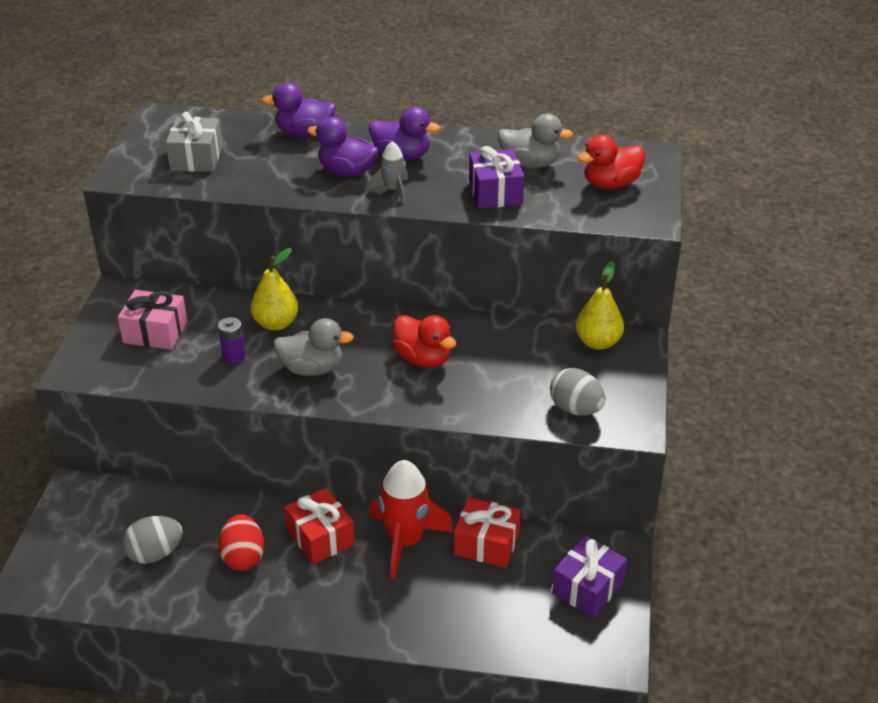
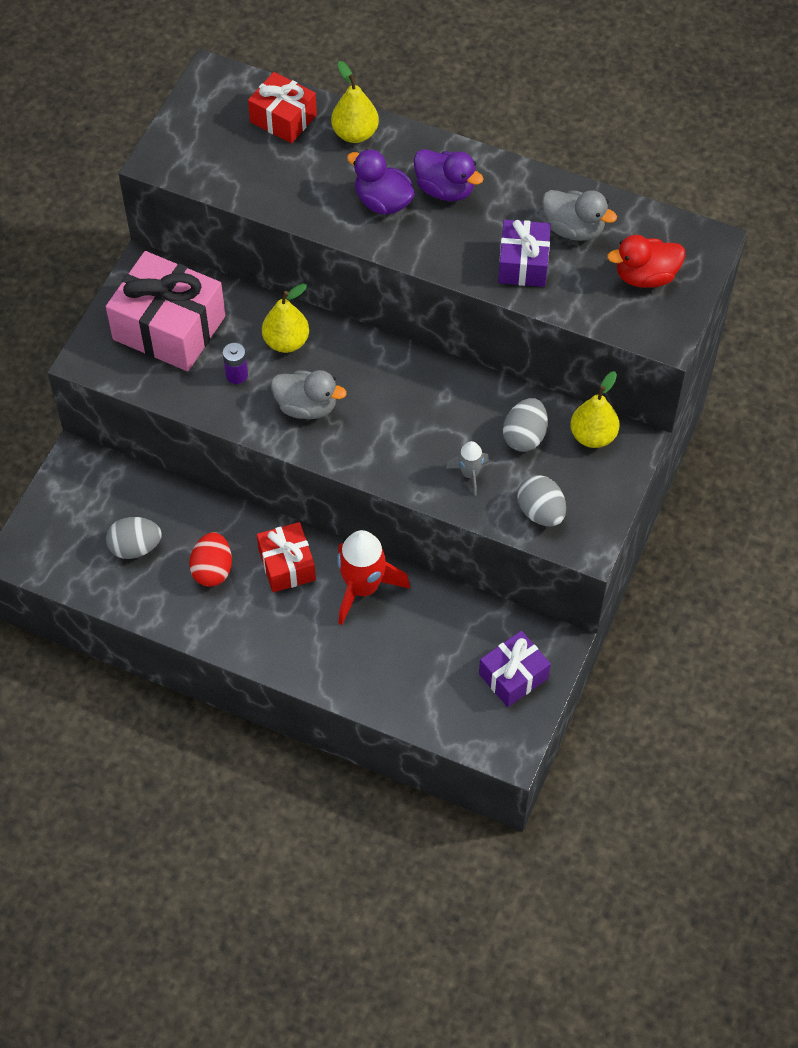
camera: 15 degrees right, 20 degrees up
pink gift [118,290,187,350] -> pink gift [106,251,225,371], size x1.71
grey gift [166,112,223,172] -> none
purple duck [262,82,336,137] -> yellow pear [331,61,379,143]
grey rocket [369,141,408,203] -> grey rocket moved to [446,441,489,496]
red duck [393,315,456,368] -> none
red gift [454,497,521,568] -> red gift moved to [248,72,317,143]
none -> grey egg [503,398,548,452]

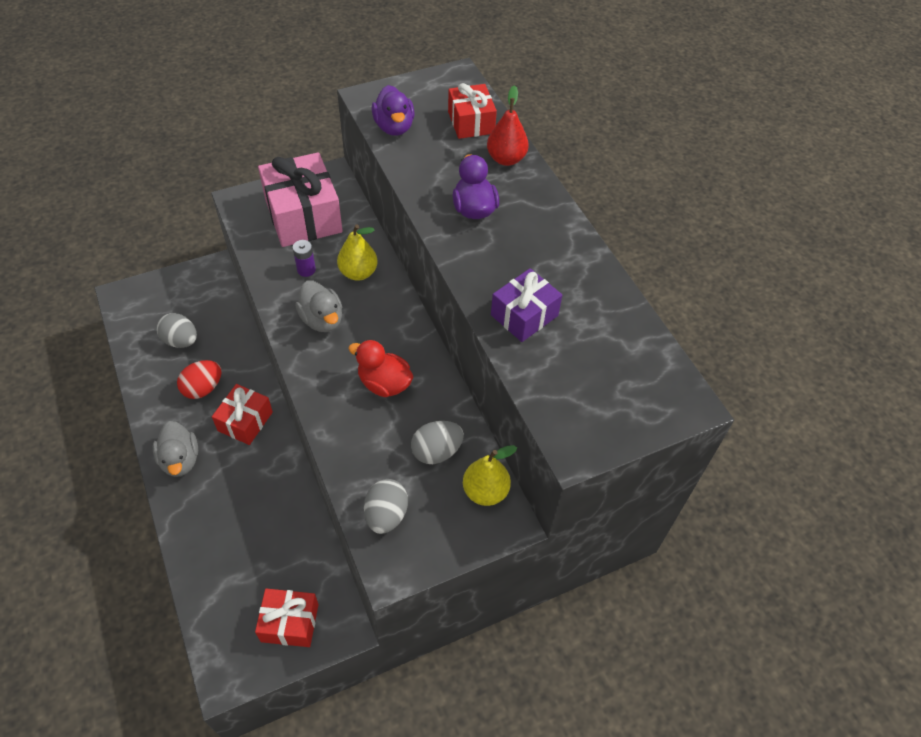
camera: 40 degrees right, 5 degrees down
yellow pear [331,61,379,143] -> red pear [487,85,529,166]
red rocket [337,530,410,625] -> none
purple duck [414,149,483,201] -> purple duck moved to [372,85,415,136]
grey rocket [446,441,489,496] -> none
purple gift [479,631,551,707] -> red gift [255,589,318,647]
grey duck [542,190,617,241] -> grey duck moved to [153,421,198,477]
red duck [607,235,685,288] -> red duck moved to [348,340,413,397]

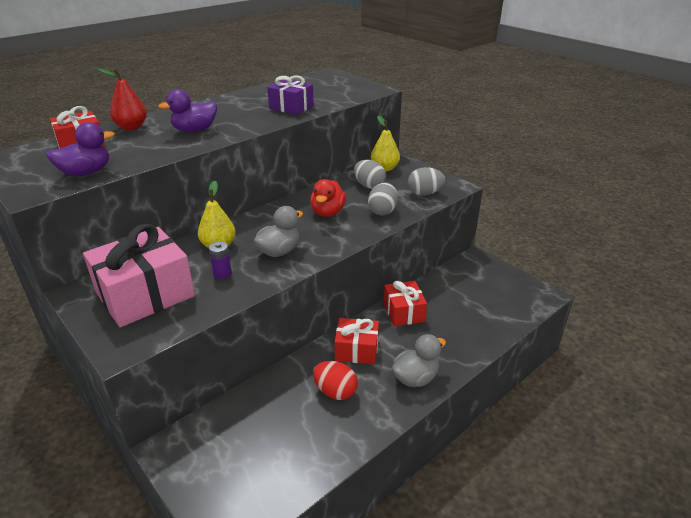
camera: 105 degrees left, 20 degrees down
grey egg [156,313,197,348] -> grey egg moved to [368,183,398,215]
red gift [255,589,318,647] -> red gift moved to [384,281,427,326]

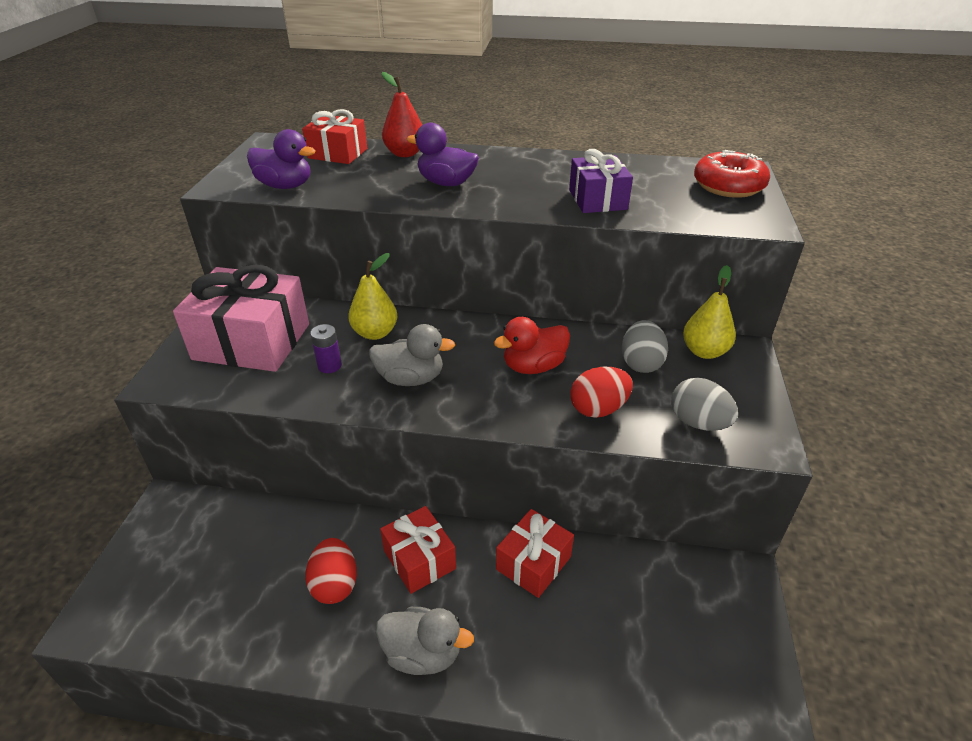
camera: 50 degrees right, 5 degrees up
grey egg [368,183,398,215] -> red egg [571,367,633,418]
none -> red donut [694,150,770,198]

